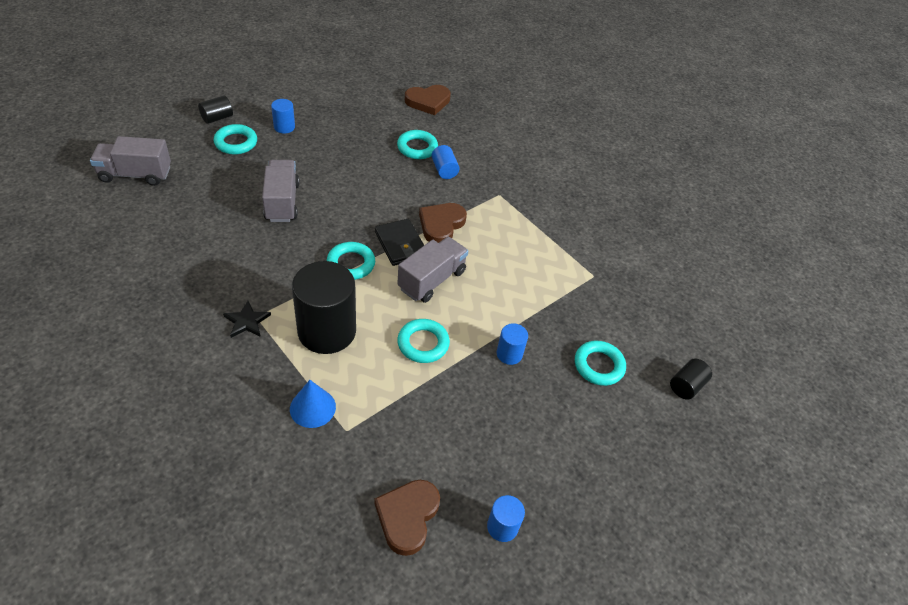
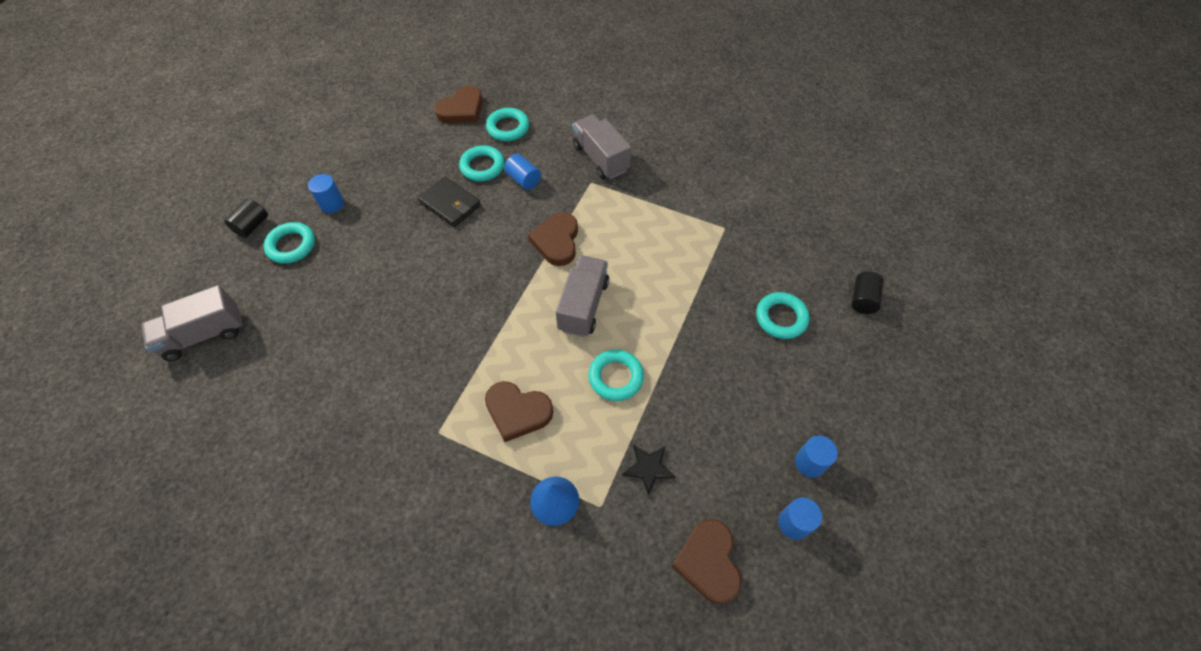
camera: 20 degrees left, 10 degrees up
black star [223,301,271,338] -> black star moved to [622,444,676,496]
grey truck [262,160,300,222] -> grey truck moved to [572,114,631,179]
black cylinder [292,261,356,354] -> brown heart [485,381,553,442]
turquoise ring [327,242,375,280] -> turquoise ring moved to [486,108,529,141]
black wallet [375,219,424,266] -> black wallet moved to [418,177,481,227]
blue cylinder [496,323,528,365] -> blue cylinder moved to [795,436,838,478]

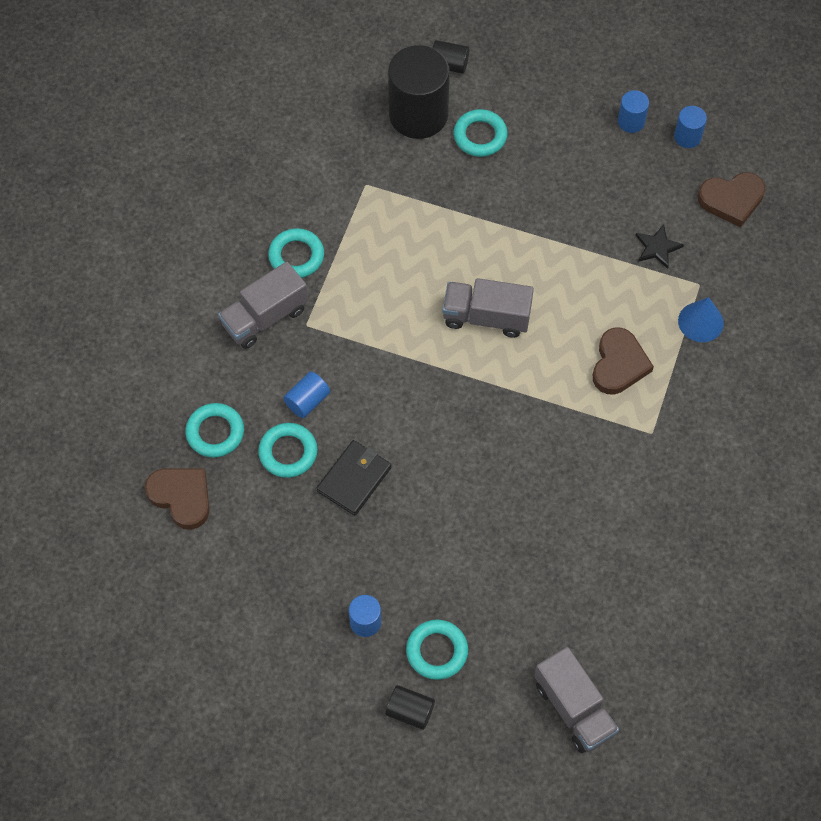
camera: 95 degrees left, 5 degrees up
brown heart [528,212,578,266] -> none
turquoise ring [588,349,644,401] -> turquoise ring moved to [268,228,324,278]
none -> black cylinder [388,45,450,139]

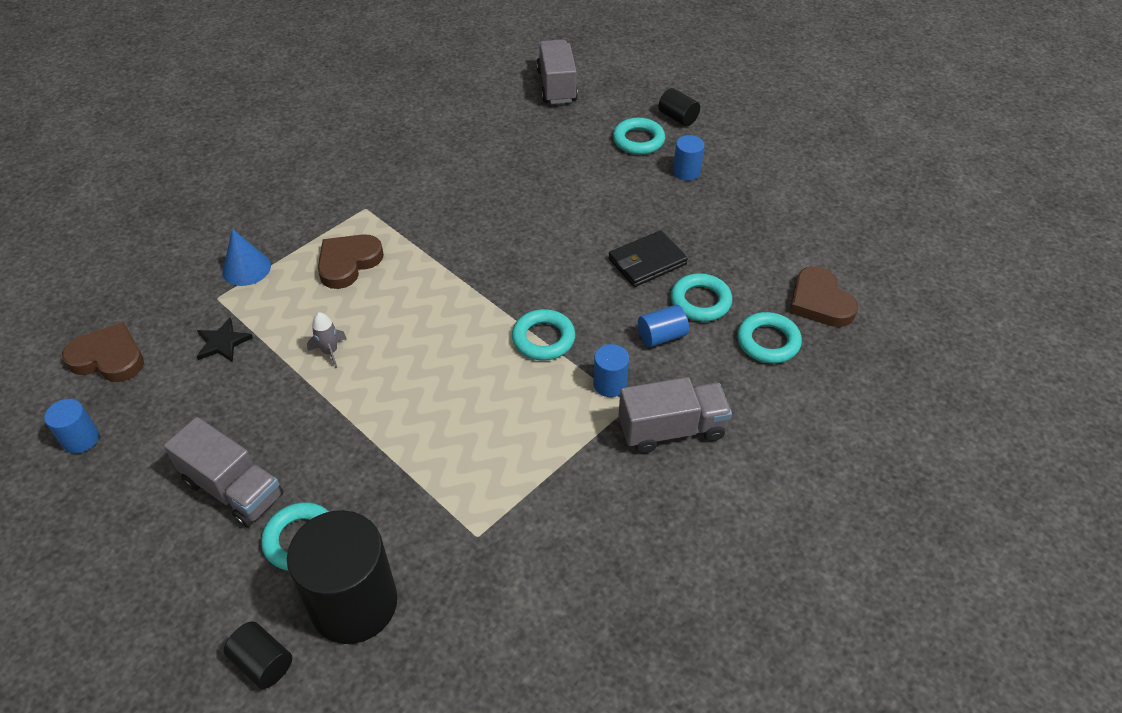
camera: 155 degrees left, 15 degrees down
turquoise ring [268,228,324,278] -> turquoise ring moved to [512,309,575,360]
grey truck [442,278,534,338] -> grey truck moved to [164,417,283,527]
blue cylinder [618,90,649,133] -> blue cylinder moved to [593,344,629,397]
none -> grey rocket [307,312,347,368]

